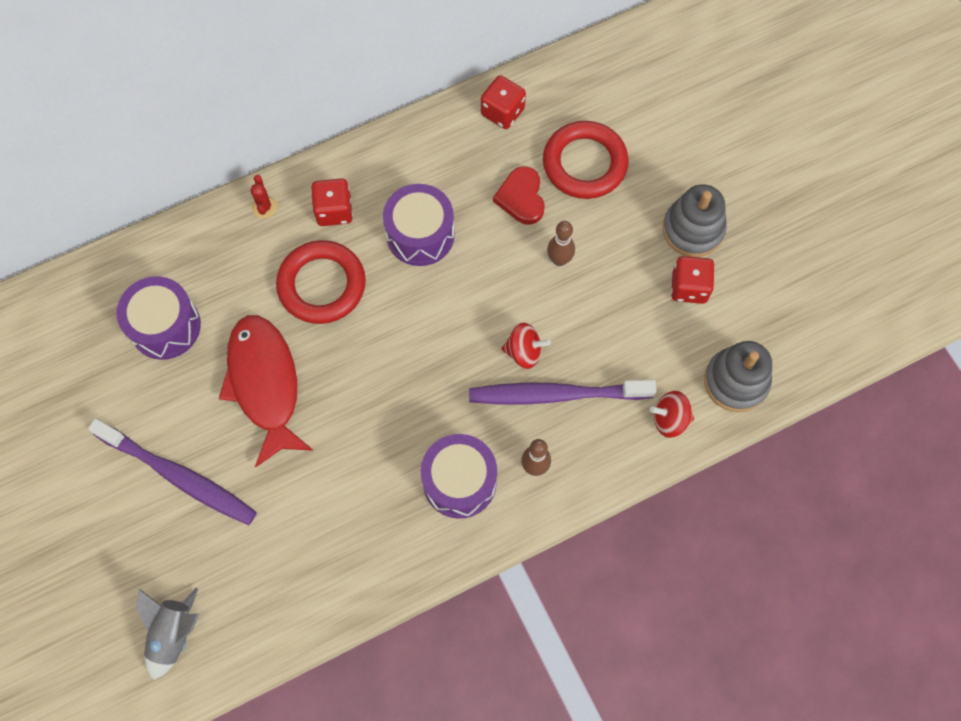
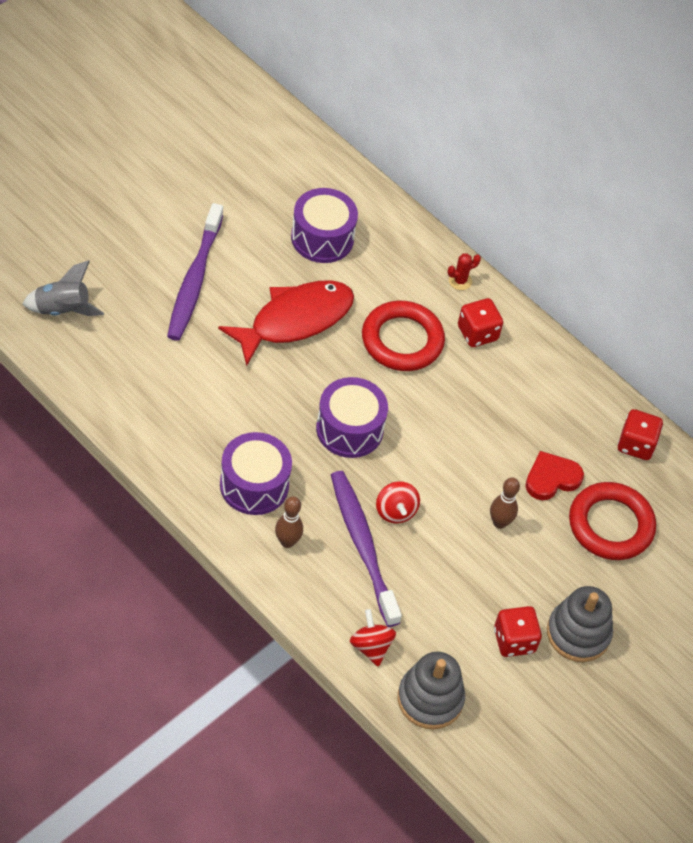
camera: 65 degrees right, 15 degrees down
purple drum [383,184,455,266] -> purple drum moved to [316,377,388,458]

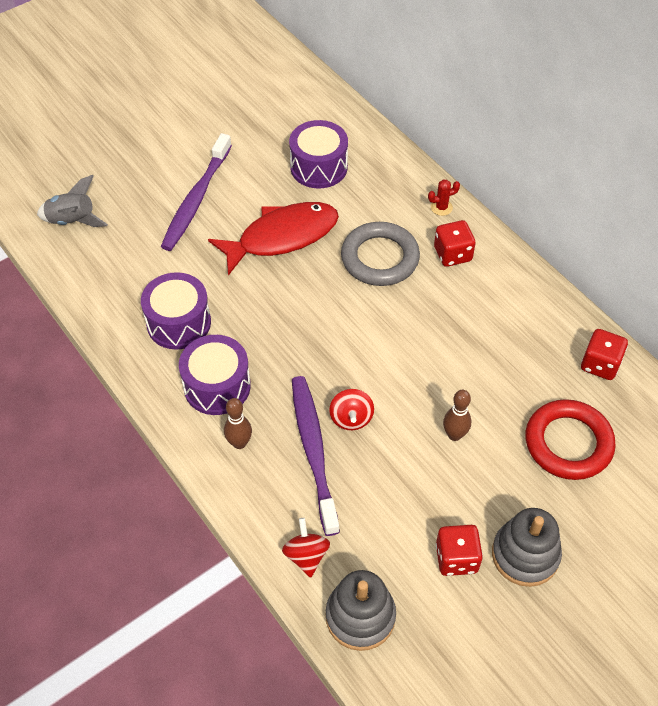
camera: 15 degrees right, 0 degrees up
purple drum [316,377,388,458] -> purple drum moved to [141,272,211,350]
red ring [362,301,445,371] -> grey ring [341,222,420,286]
red heart [525,451,584,500] -> none

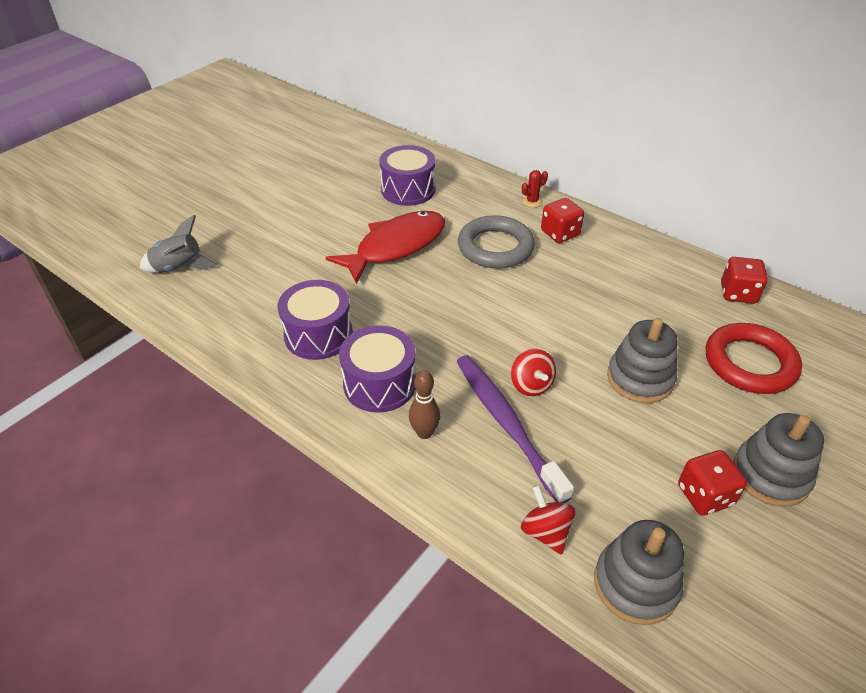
camera: 15 degrees left, 10 degrees down
purple toothbrush [161,133,232,251] -> none
brown bowling pin [443,390,471,441] -> grey stacking toy [607,318,678,403]

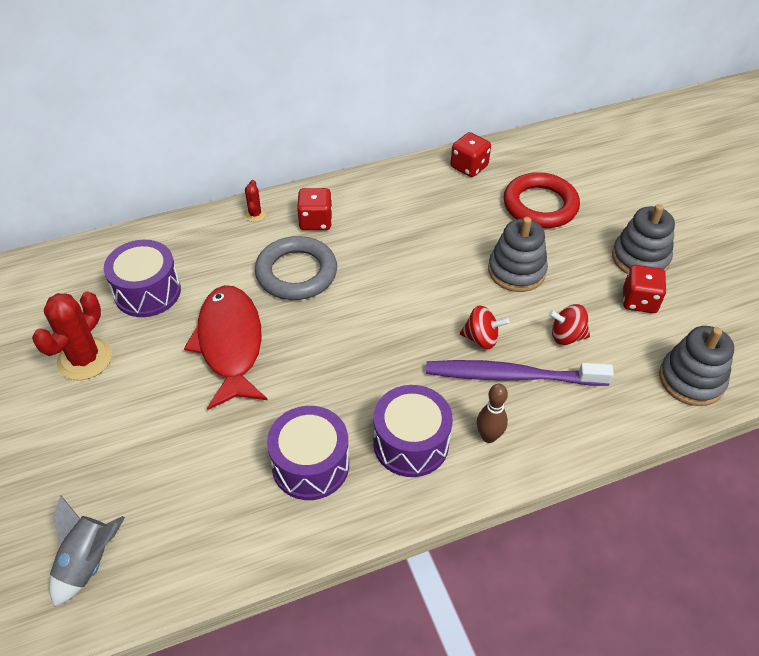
camera: 60 degrees left, 5 degrees up
red spinning top [521,485,576,555] -> red spinning top moved to [549,304,590,345]
none -> red cactus [32,291,112,380]

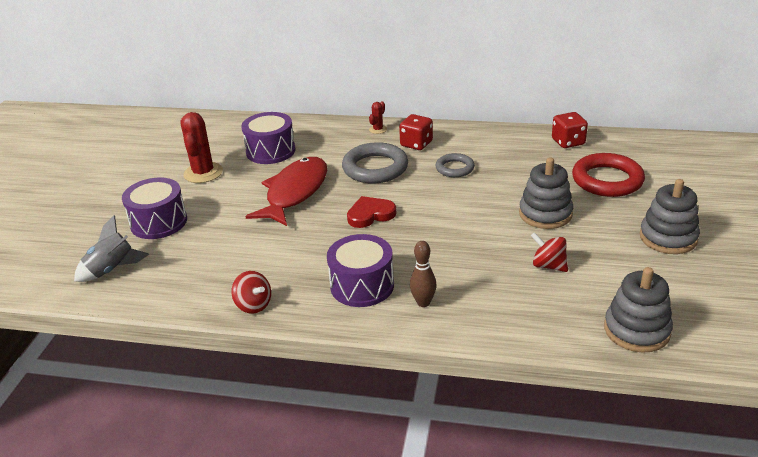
camera: 35 degrees right, 15 degrees down
red cactus [32,291,112,380] -> red cactus turned 60 degrees counterclockwise [181,112,223,183]
purple drum [267,406,349,500] -> purple drum moved to [122,177,187,239]
purple toothbrush [426,360,614,386] -> none
red spinning top [460,305,509,349] -> red spinning top moved to [231,271,271,314]
red dice [623,265,666,313] -> none
none -> red heart [347,196,396,228]
none -> grey ring [436,153,475,177]

